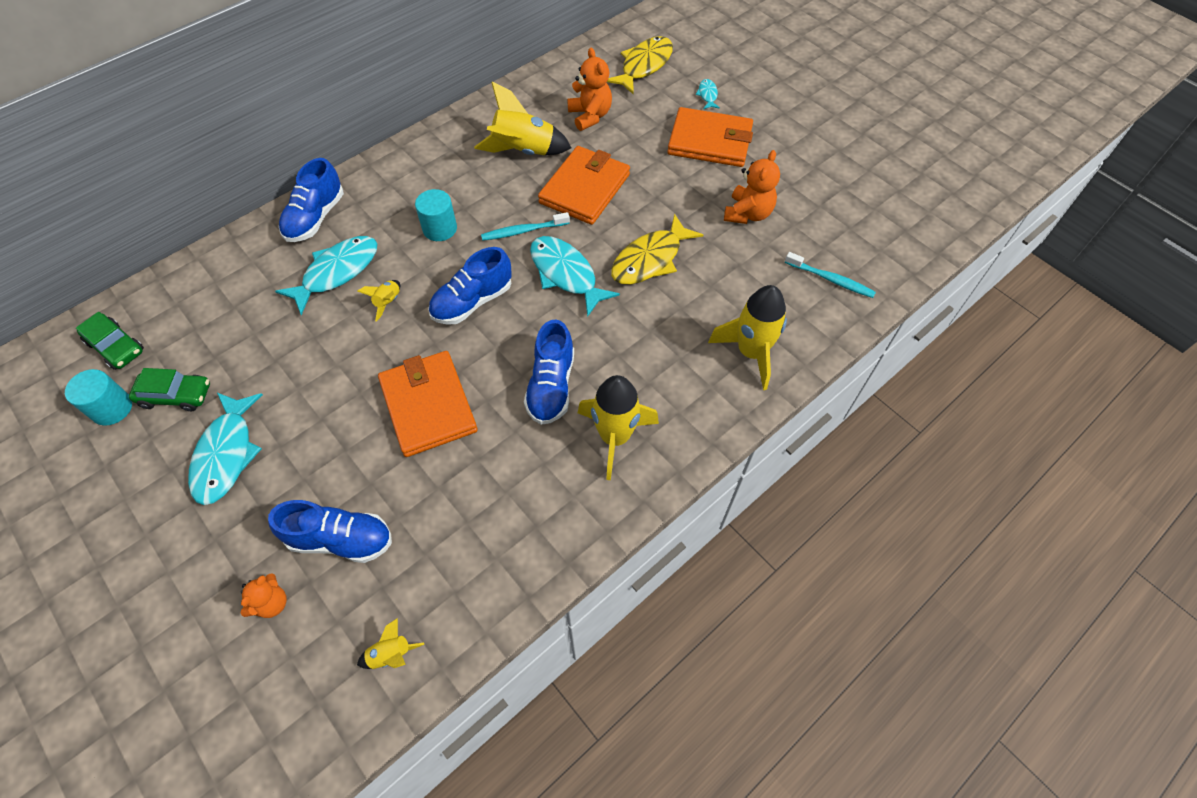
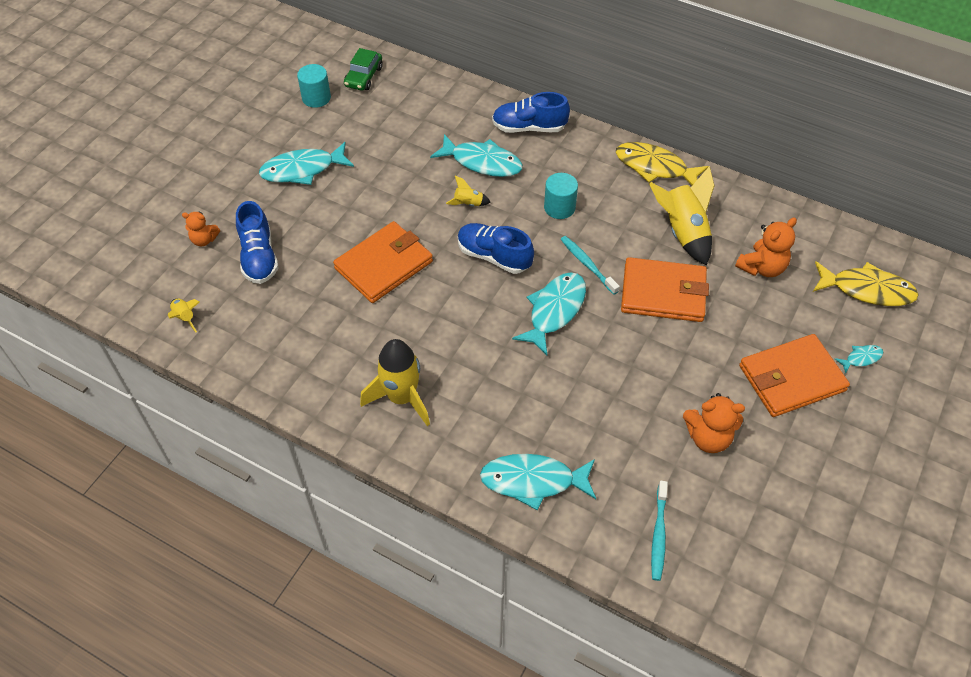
camera: 70 degrees right, 5 degrees down
green car [129,368,210,411] -> none
blue shoe [524,319,574,425] -> none
yellow fish [611,214,703,284] -> yellow fish moved to [616,142,709,185]
orange wallet [667,107,753,167] -> orange wallet turned 75 degrees clockwise [739,334,850,417]
yellow rocket [708,285,787,390] -> turquoise fish [480,454,596,510]

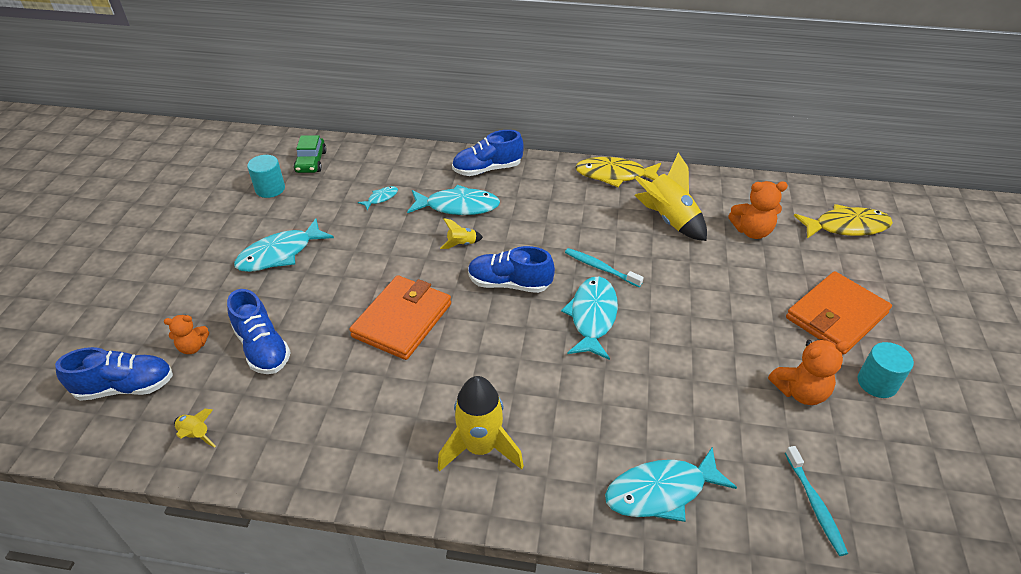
camera: 20 degrees left, 10 degrees down
turquoise cylinder [544,173,578,219] -> turquoise cylinder moved to [858,342,914,398]
orange wallet [621,257,709,322] -> none
orange teddy bear [735,217,797,277] -> orange teddy bear turned 60 degrees clockwise [728,181,788,239]
turquoise fish [835,345,883,374] -> turquoise fish moved to [358,186,398,210]
none -> blue shoe [55,347,173,401]

